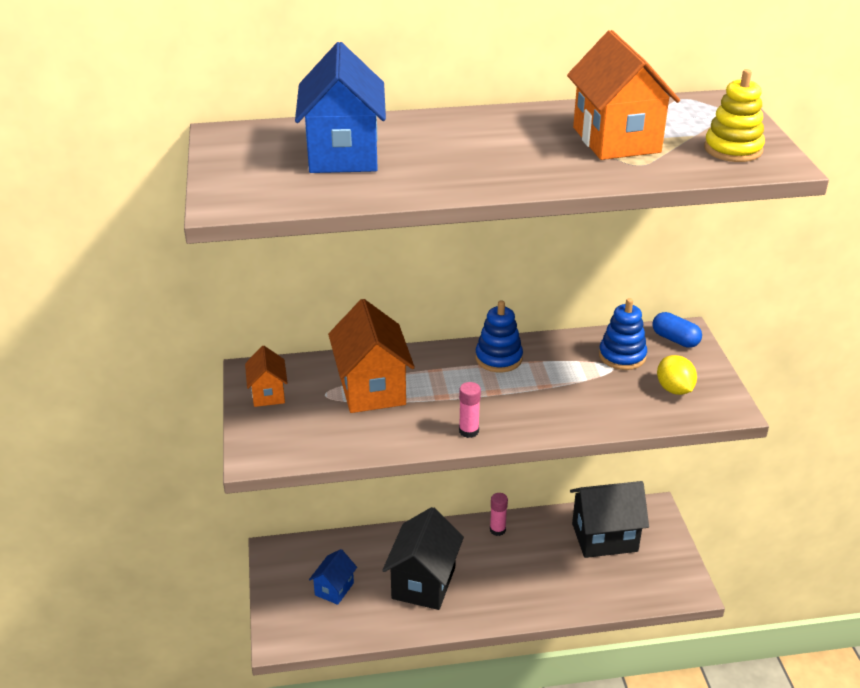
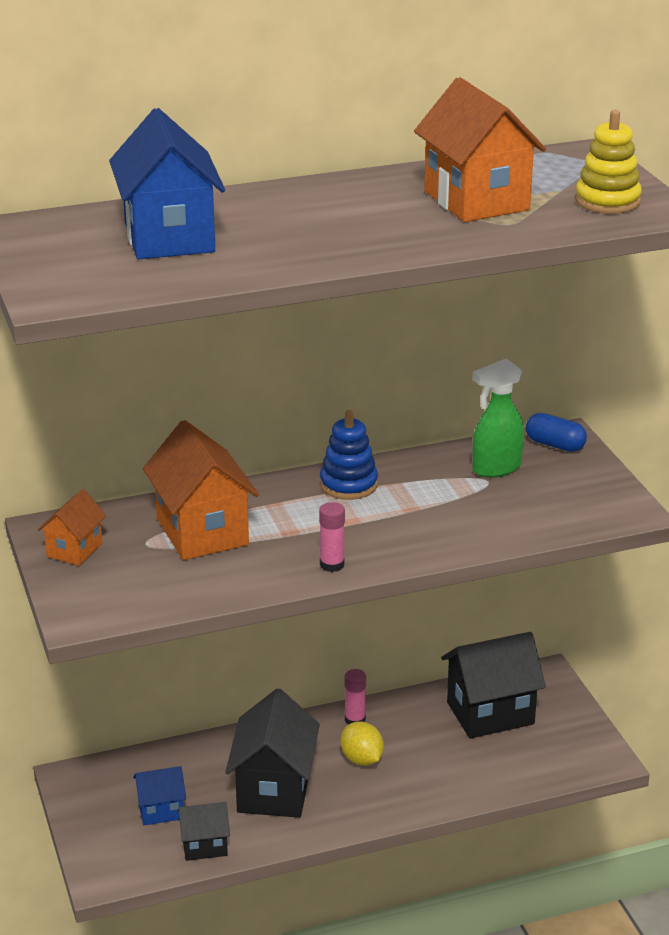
camera: 10 degrees left, 5 degrees down
orange house [245,346,288,407] -> orange house turned 45 degrees clockwise [38,489,106,566]
blue house [309,549,357,605] -> blue house turned 60 degrees clockwise [133,766,186,825]
blue stacking toy [599,298,647,370] -> green spray bottle [472,359,524,478]
yellow lemon [657,355,697,395] -> yellow lemon moved to [341,721,384,766]
none -> black house [178,802,230,861]

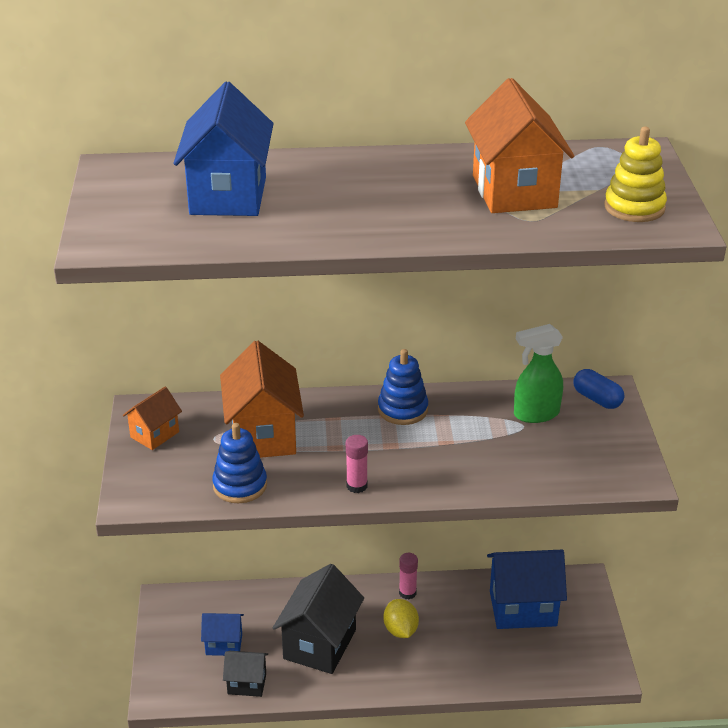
camera: 15 degrees right, 5 degrees up
black house [441,632,546,739] -> blue house [487,550,567,629]
none -> blue stacking toy [212,423,267,503]

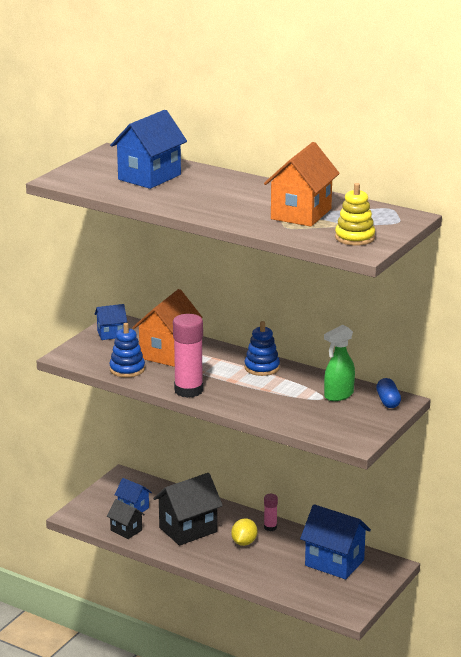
camera: 35 degrees right, 10 degrees down
orange house [123,387,182,450] -> blue house [95,304,127,340]
pink glue stick [346,435,368,493] -> pink glue stick [173,314,203,398], size x2.02
green spray bottle [514,324,563,423] -> green spray bottle turned 60 degrees counterclockwise [324,325,355,401]

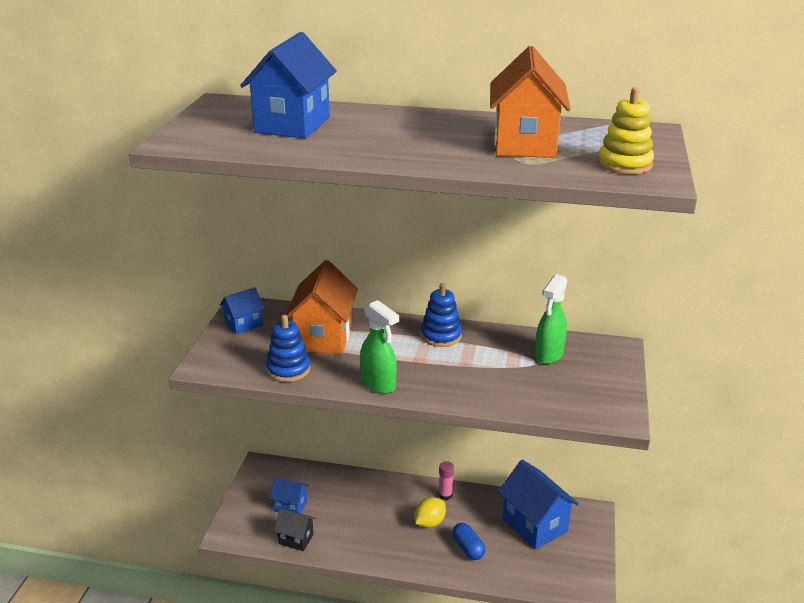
camera: 20 degrees left, 5 degrees up
black house [153,473,223,546] -> none
pink glue stick [173,314,203,398] -> green spray bottle [360,300,399,394]
yellow lemon [231,518,257,546] -> yellow lemon turned 45 degrees clockwise [415,497,446,528]
blue house [300,504,371,579] -> blue house turned 45 degrees clockwise [498,460,579,550]
blue capsule [376,378,401,408] -> blue capsule moved to [452,523,485,560]

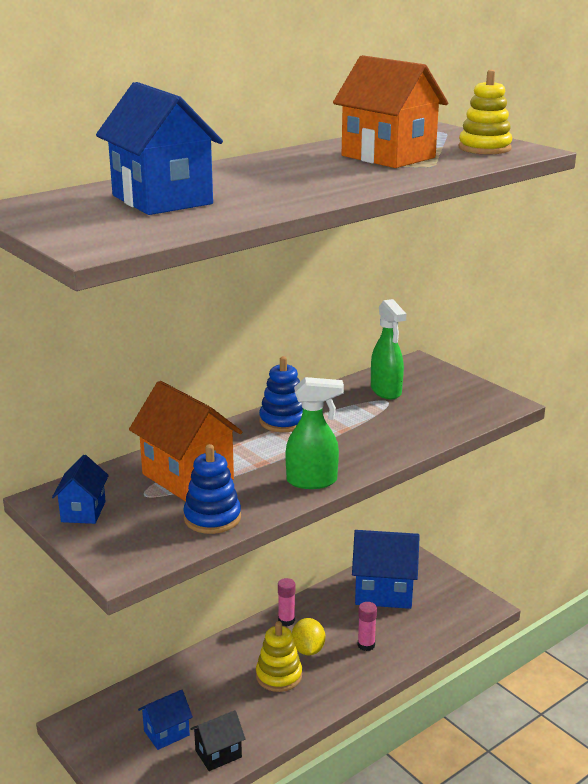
camera: 50 degrees left, 5 degrees down
blue capsule [452,523,485,560] -> pink glue stick [358,602,377,651]
none -> yellow stacking toy [256,621,302,692]

